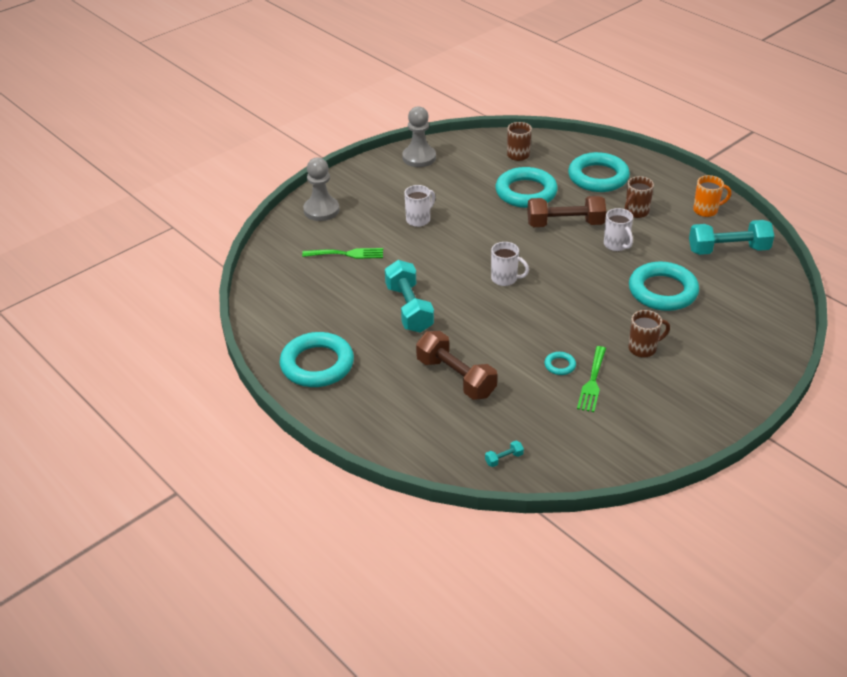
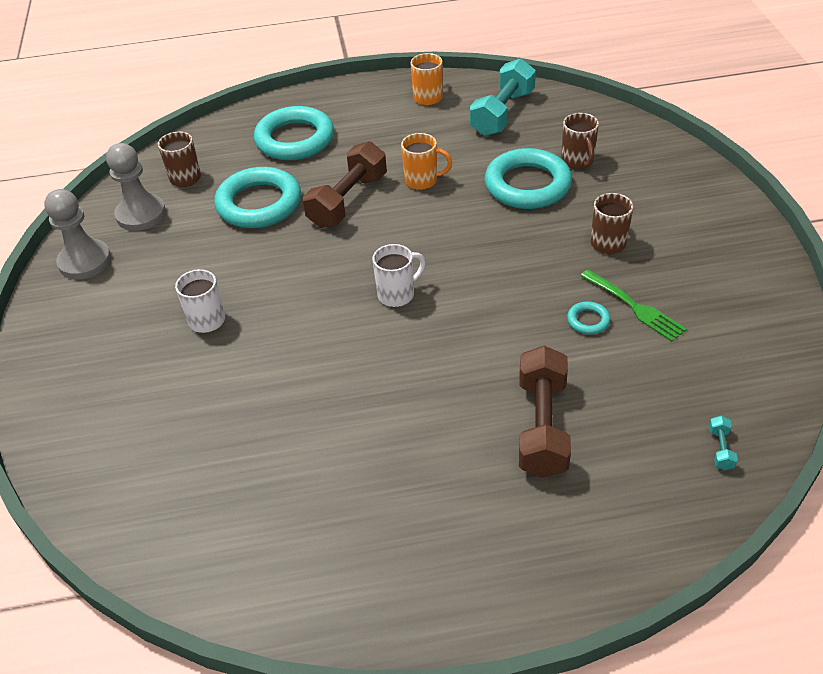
camera: 55 degrees left, 5 degrees up
turquoise ring [280,332,354,387] -> none
green fork [302,248,383,259] -> none
grey pawn [303,158,339,221] -> grey pawn moved to [106,143,166,231]
turquoise dumbbell [385,260,434,333] -> none
brown dumbbell [416,331,497,400] -> brown dumbbell turned 75 degrees counterclockwise [519,346,571,478]
white mug [604,208,633,251] -> orange mug [401,133,452,190]
brown mug [625,176,654,218] -> brown mug moved to [561,113,599,169]

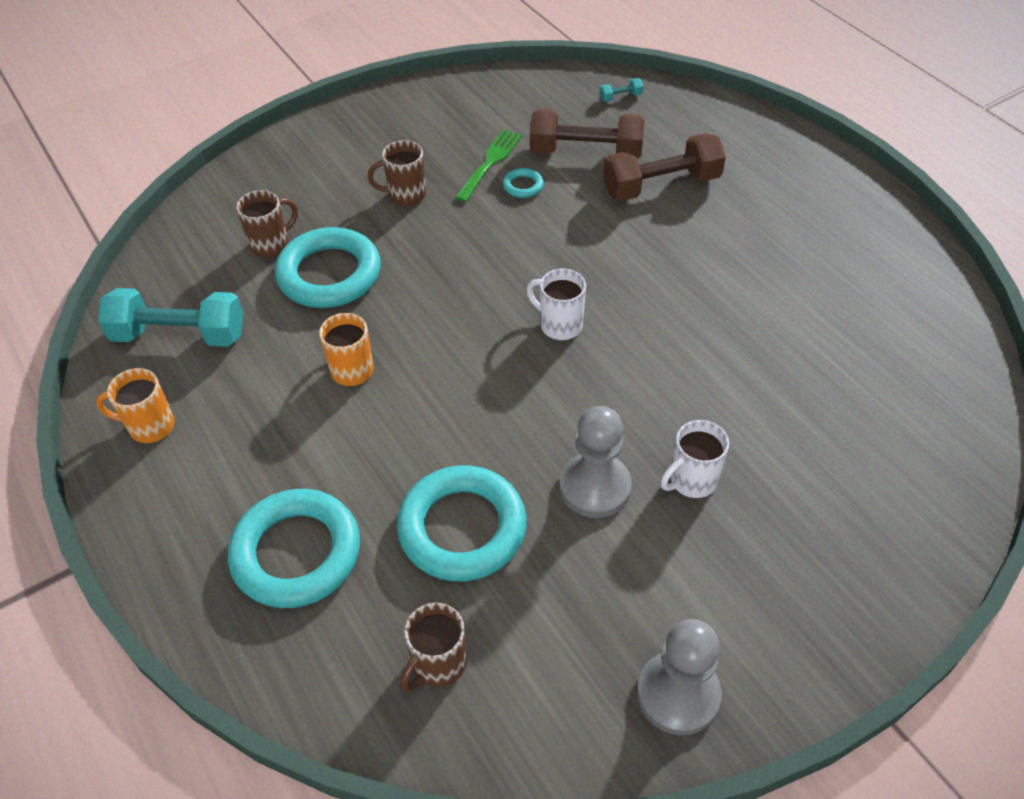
camera: 115 degrees left, 5 degrees up
grey pawn [106,143,166,231] -> grey pawn moved to [560,406,632,518]
brown dumbbell [303,141,387,228] -> brown dumbbell moved to [530,109,645,159]

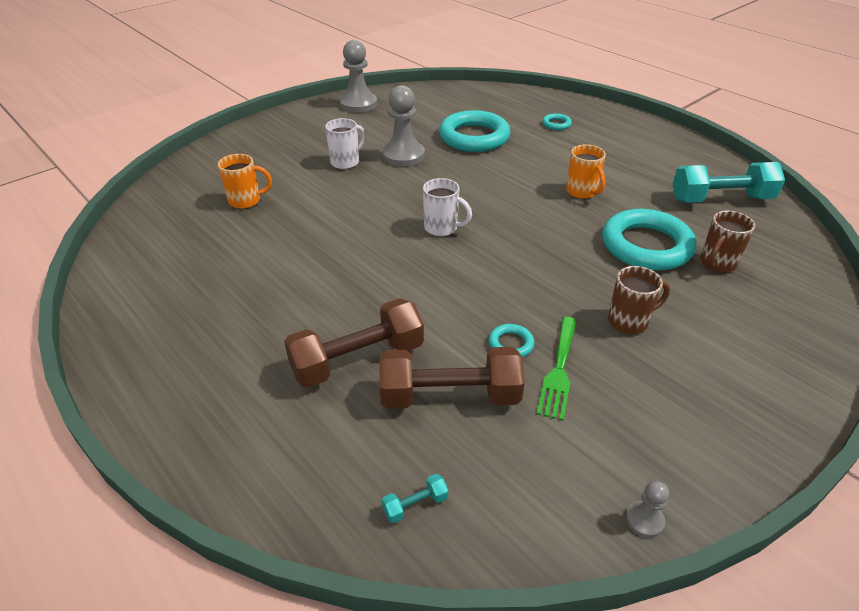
camera: 170 degrees right, 10 degrees down
orange mug [96,368,175,443] -> orange mug moved to [218,154,272,209]
turquoise ring [228,489,360,608] -> turquoise ring [542,113,572,130], size x0.42
brown mug [400,603,467,692] -> none
none -> grey pawn [626,481,669,538]

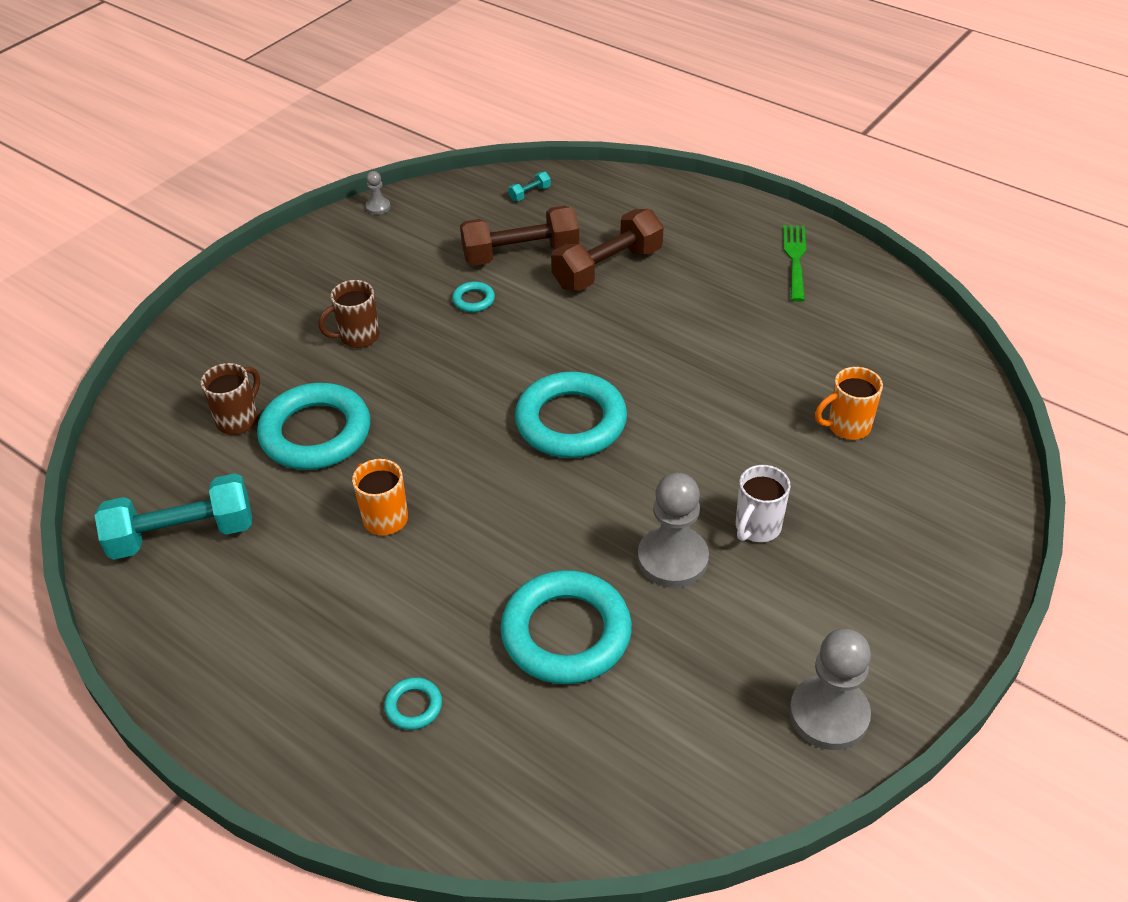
camera: 170 degrees right, 5 degrees up
white mug [423,178,472,236] -> turquoise ring [515,372,627,458]
green fork [536,317,577,421] -> green fork moved to [783,225,806,302]

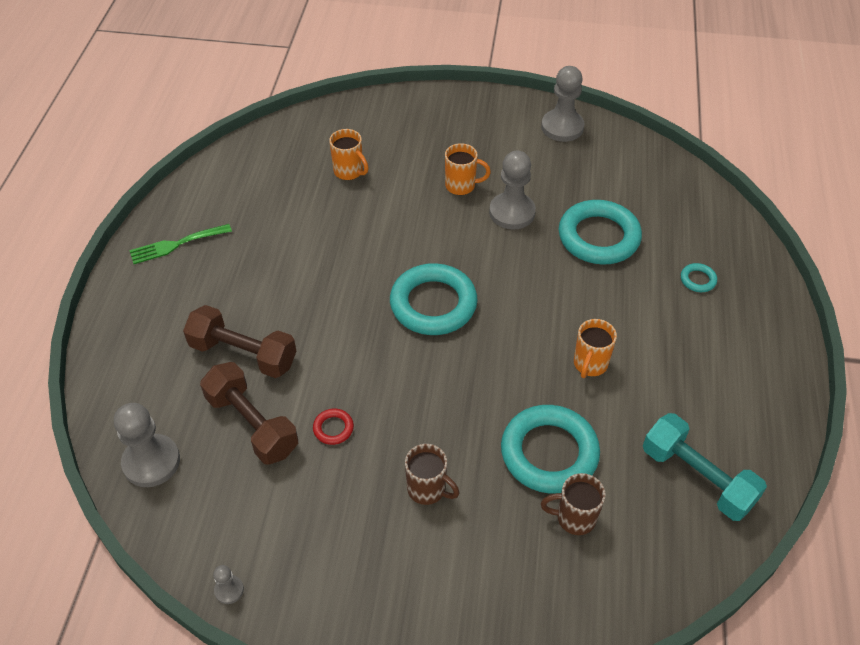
camera: 120 degrees left, 5 degrees up
turquoise ring [452,282,495,312] -> red ring [313,409,354,445]
turquoise dumbbell [508,172,551,201] -> grey pawn [114,403,180,487]
white mug [736,465,791,542] -> orange mug [445,143,491,195]

